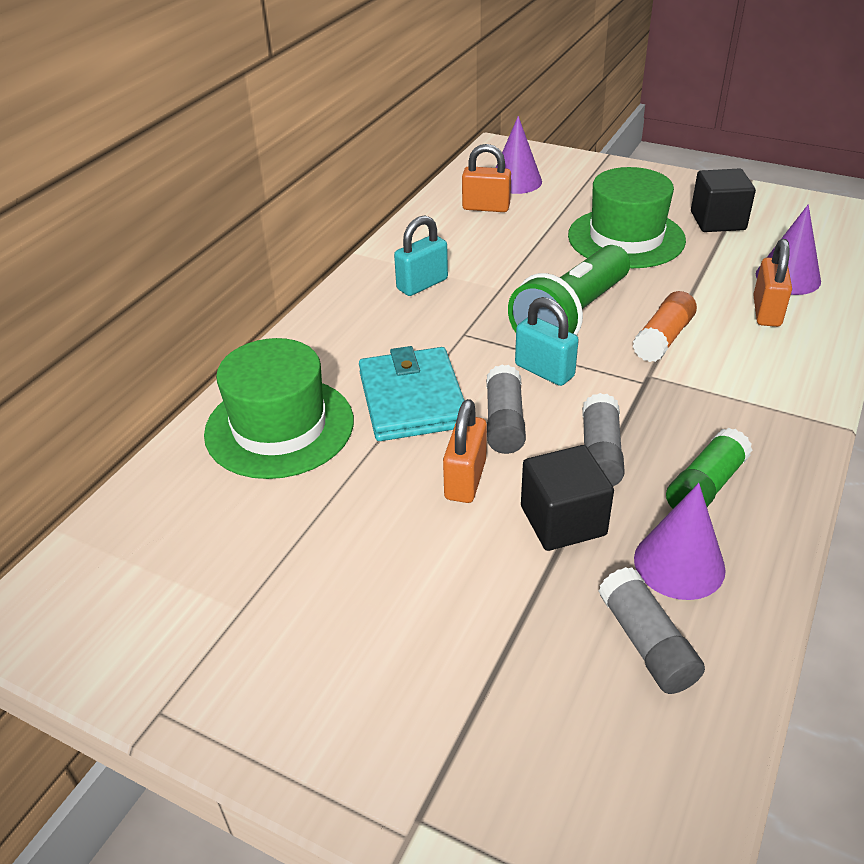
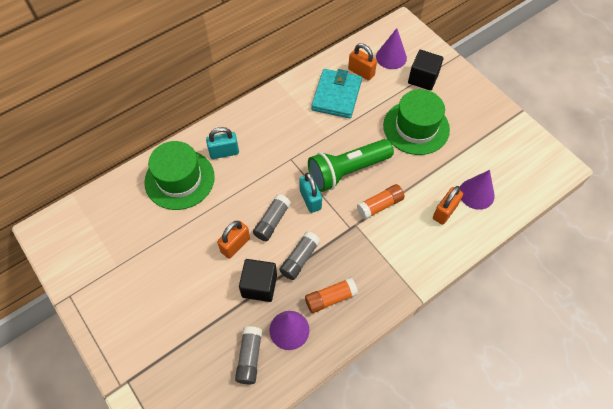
camera: 25 degrees right, 20 degrees up
turquoise wallet [359,346,465,441] -> turquoise wallet moved to [311,69,362,118]
turquoise padlock [394,215,448,296] -> turquoise padlock moved to [206,127,239,159]
green glue stick [666,428,752,509] -> orange glue stick [305,277,358,313]
black cube [691,169,756,232] -> black cube moved to [408,50,444,91]

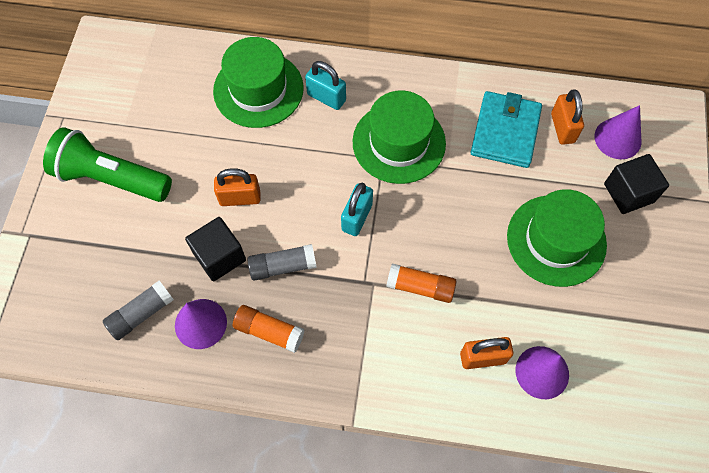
camera: 45 degrees right, 5 degrees up
grey glue stick [253,194,291,241] -> none
green flashlight [308,139,394,192] -> green flashlight moved to [43,127,172,202]
turquoise wallet [311,69,362,118] -> turquoise wallet turned 45 degrees counterclockwise [471,91,542,168]
none -> green hat [353,90,446,184]

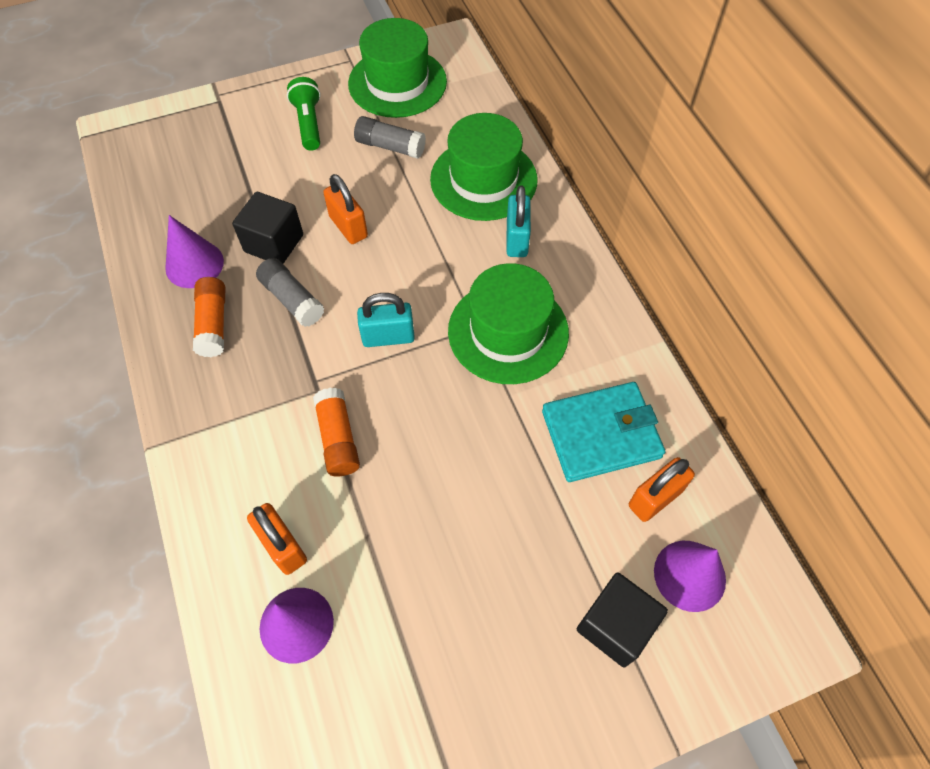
camera: 60 degrees right, 5 degrees down
green flashlight [43,127,172,202] -> green flashlight [287,77,321,151], size x0.59
grey glue stick [103,281,174,340] -> grey glue stick moved to [354,116,426,159]
green hat [507,189,607,287] -> green hat moved to [348,18,447,118]

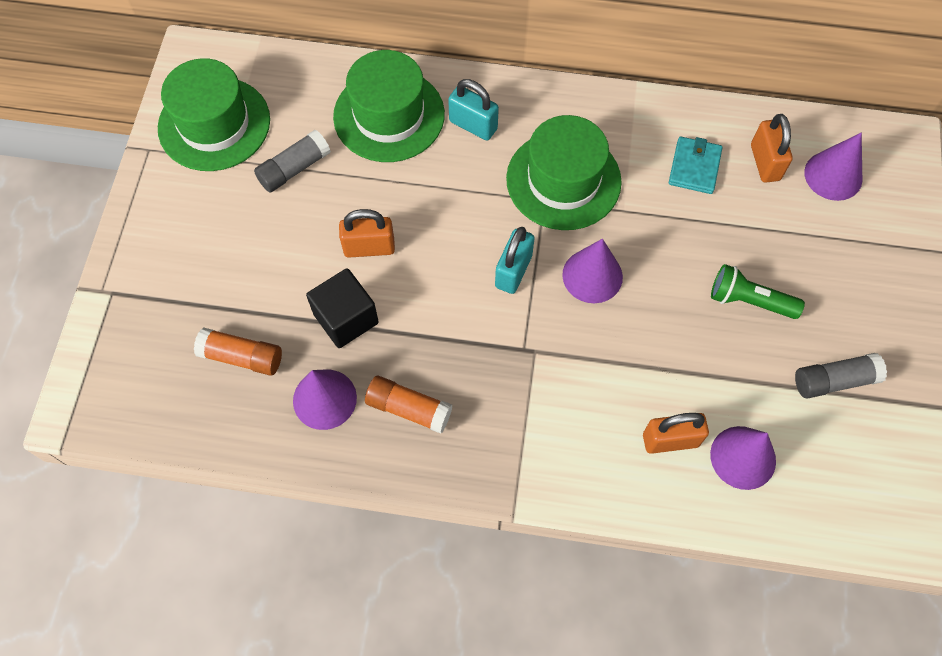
camera: 60 degrees left, 5 degrees up
grey glue stick [256,258,324,327] -> grey glue stick moved to [795,353,887,399]
green flashlight [287,77,321,151] -> green flashlight moved to [711,264,805,319]
orange glue stick [313,388,360,477] -> orange glue stick moved to [194,327,282,376]
turquoise wallet [542,382,665,482] -> turquoise wallet [669,137,723,194], size x0.62
black cube [577,573,668,667] -> none
none -> purple cone [562,239,623,303]

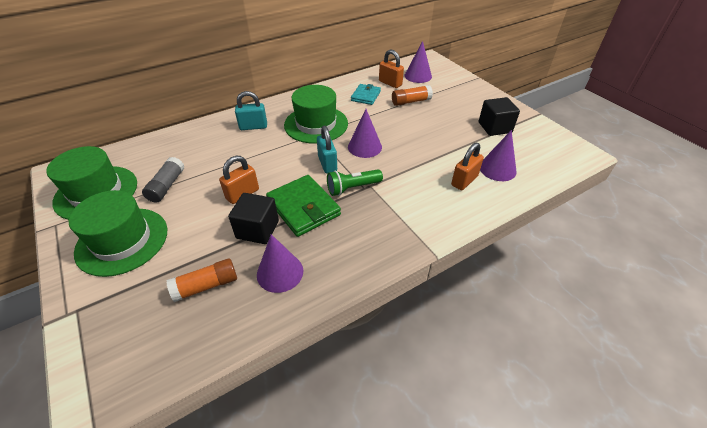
camera: 40 degrees left, 20 degrees down
green hat [333,50,445,162] -> green hat moved to [69,190,167,277]
orange glue stick [365,376,453,434] -> orange glue stick moved to [392,85,433,106]
turquoise wallet [669,137,723,194] -> turquoise wallet turned 45 degrees clockwise [351,84,381,105]
green flashlight [711,264,805,319] -> green flashlight moved to [327,169,383,196]
grey glue stick [795,353,887,399] -> black cube [479,97,520,136]
none -> green wallet [266,175,341,237]

